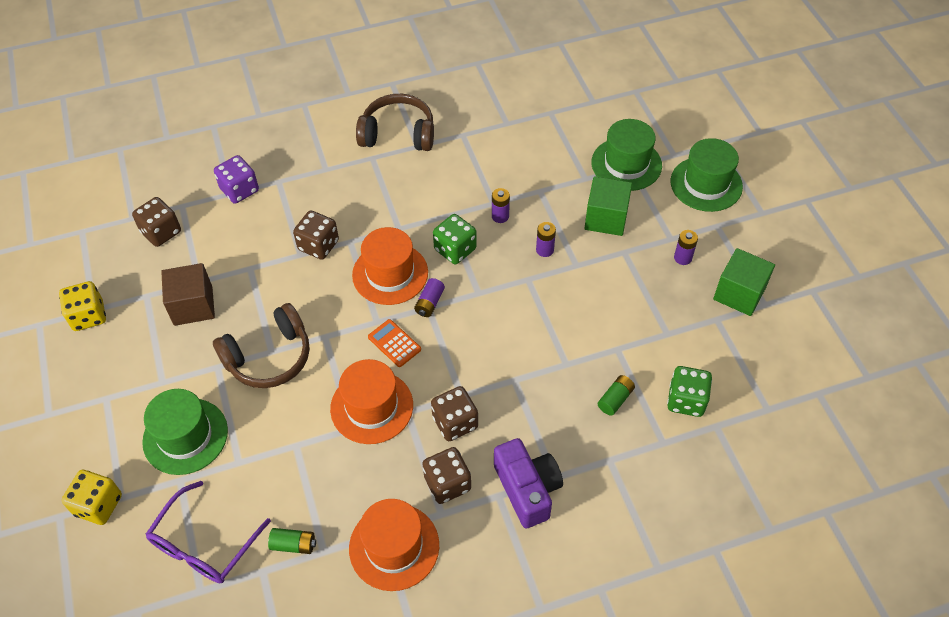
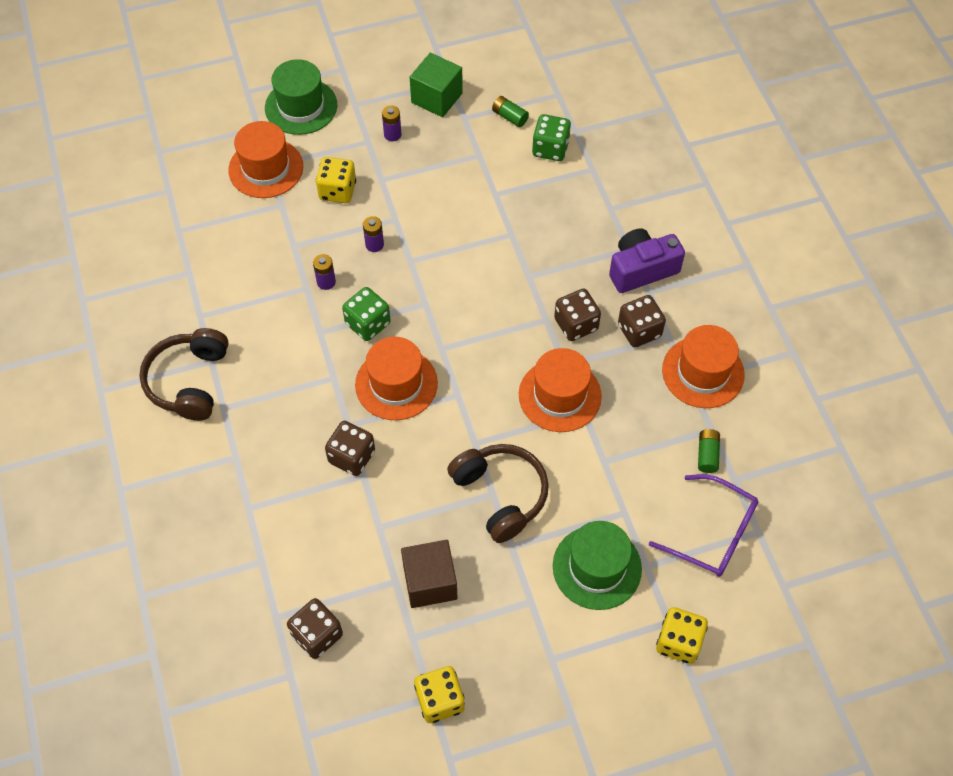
camera: 90 degrees left, 5 degrees up
purple dice [214,155,259,204] -> none
orange calculator [368,319,421,367] -> none
purple battery [414,278,445,317] -> none
green cube [585,176,632,236] -> yellow dice [316,157,356,203]
green hat [591,119,662,191] -> orange hat [228,121,303,198]
green battery [598,375,635,416] -> green battery moved to [492,96,529,127]

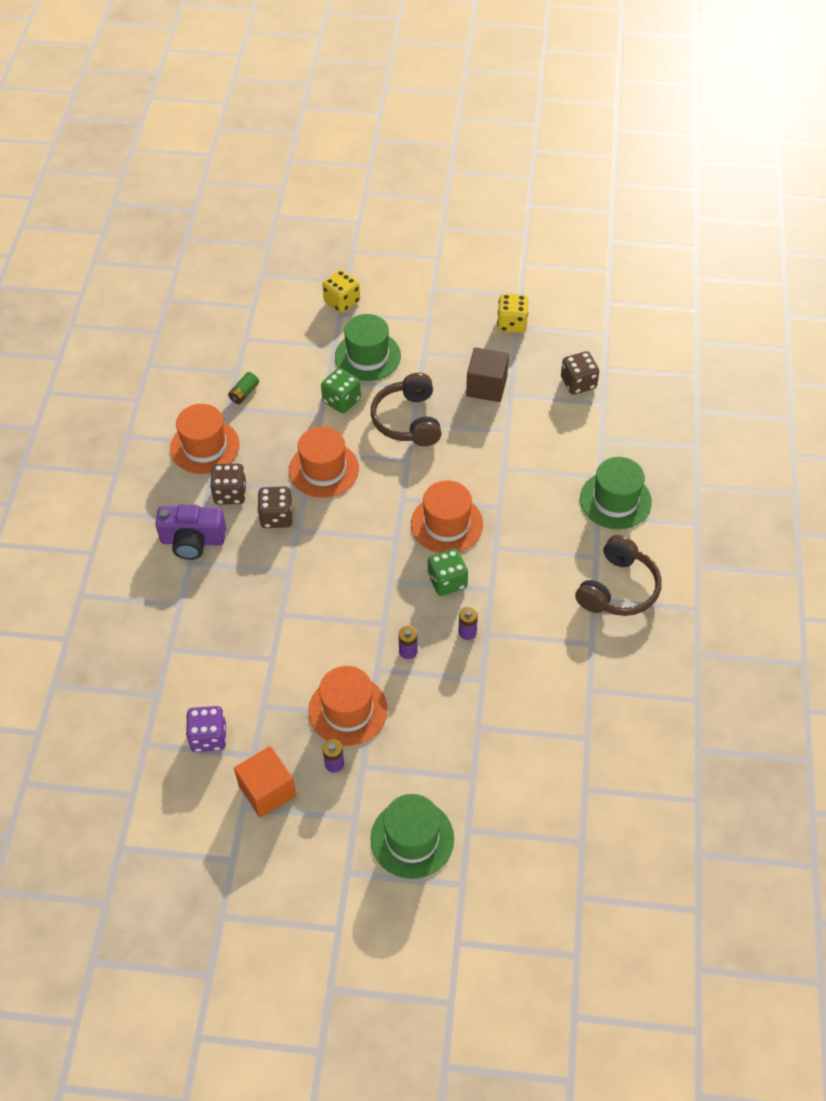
camera: 155 degrees left, 5 degrees down
orange hat [228,121,303,198] -> orange hat moved to [308,666,388,746]
yellow dice [316,157,356,203] -> none
brown dice [325,421,375,476] -> none
green cube [410,53,463,117] -> orange cube [234,746,296,818]
green battery [492,96,529,127] -> purple dice [186,706,226,752]
green dice [532,114,571,161] -> green dice moved to [321,368,361,413]
purple glasses [649,474,758,577] -> none
none -> green hat [580,457,652,530]

